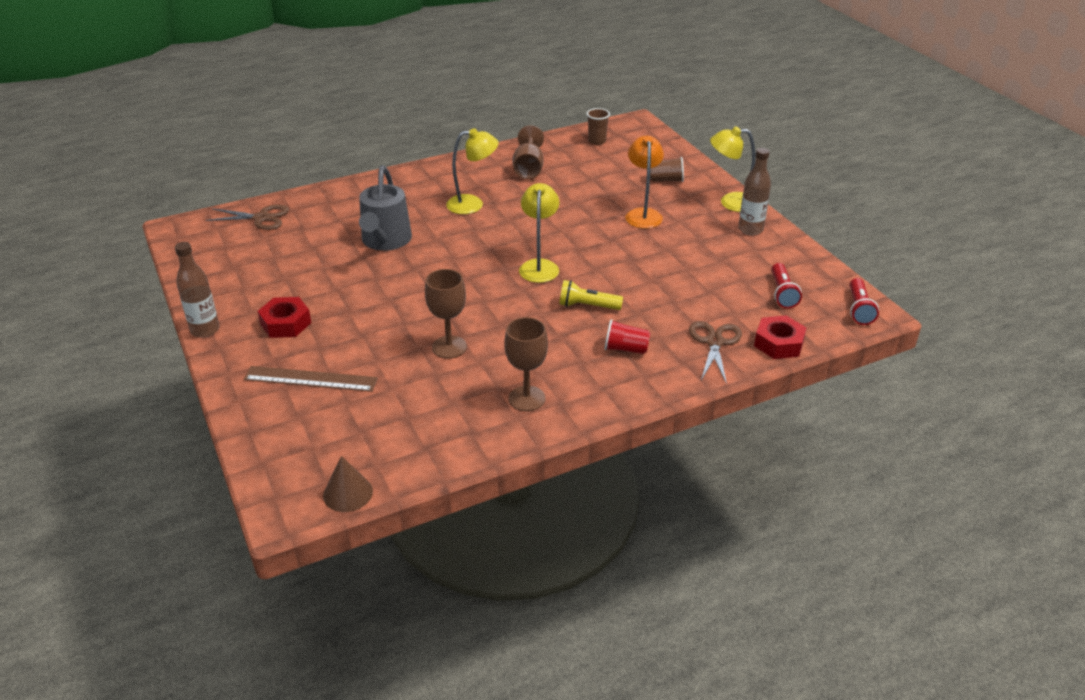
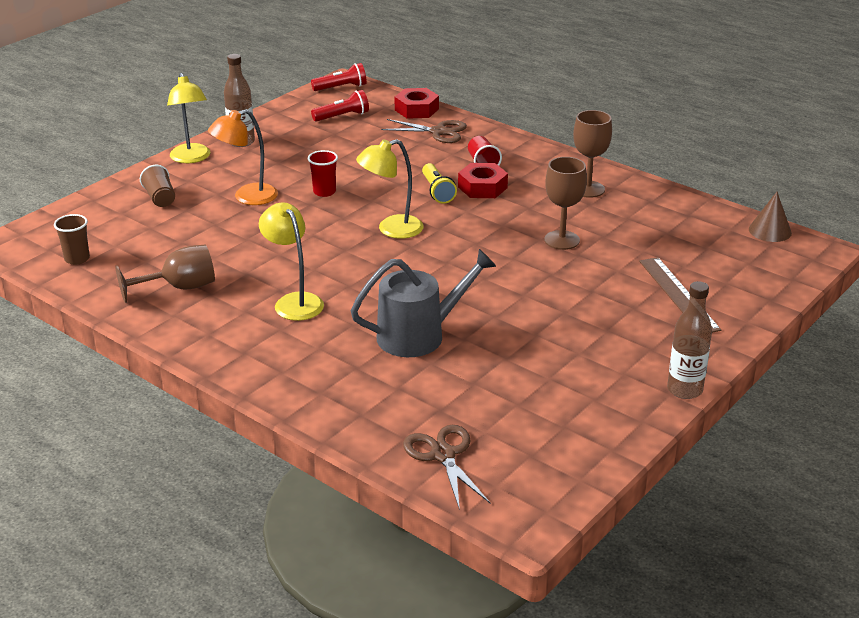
camera: 115 degrees left, 5 degrees down
red nut [258,297,311,338] -> red nut moved to [458,163,508,198]
brown scissors [689,321,742,384] -> brown scissors turned 150 degrees counterclockwise [381,119,467,143]
none -> red cup [308,150,338,197]

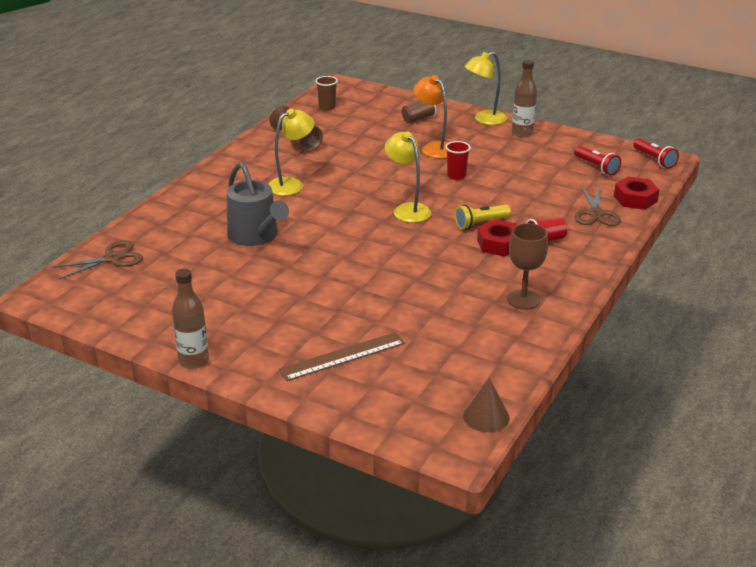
camera: 80 degrees right, 0 degrees up
brown goblet [544,157,587,250] -> none

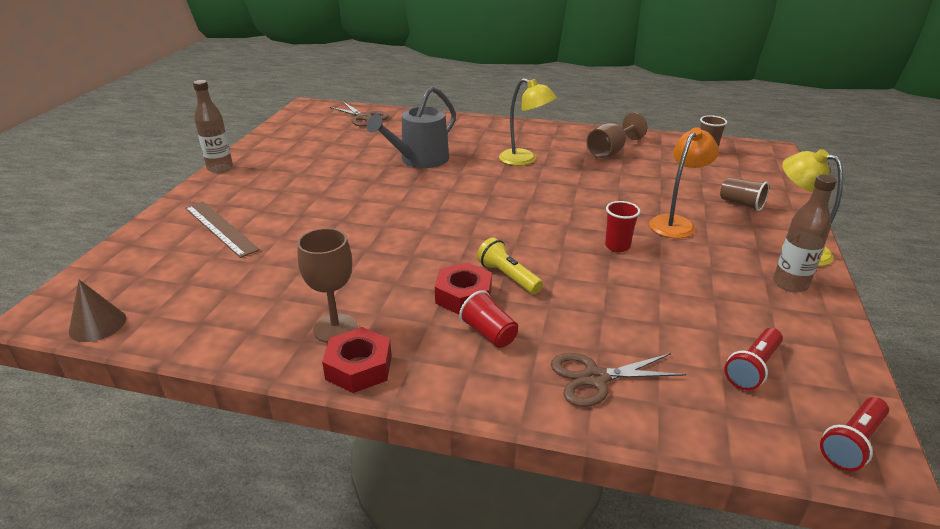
camera: 75 degrees right, 0 degrees up
yellow lamp [384,131,431,223] -> none
red nut [614,176,660,210] -> red nut moved to [322,327,392,393]

